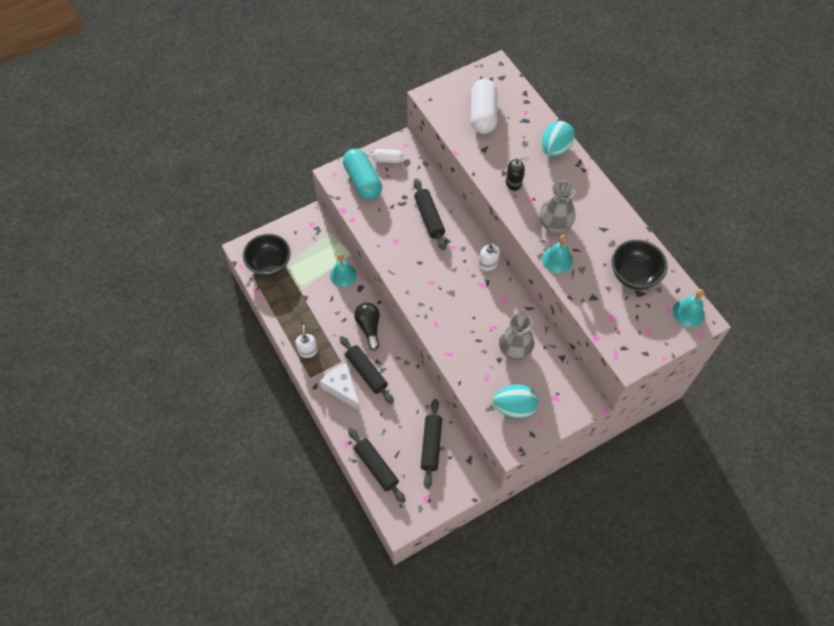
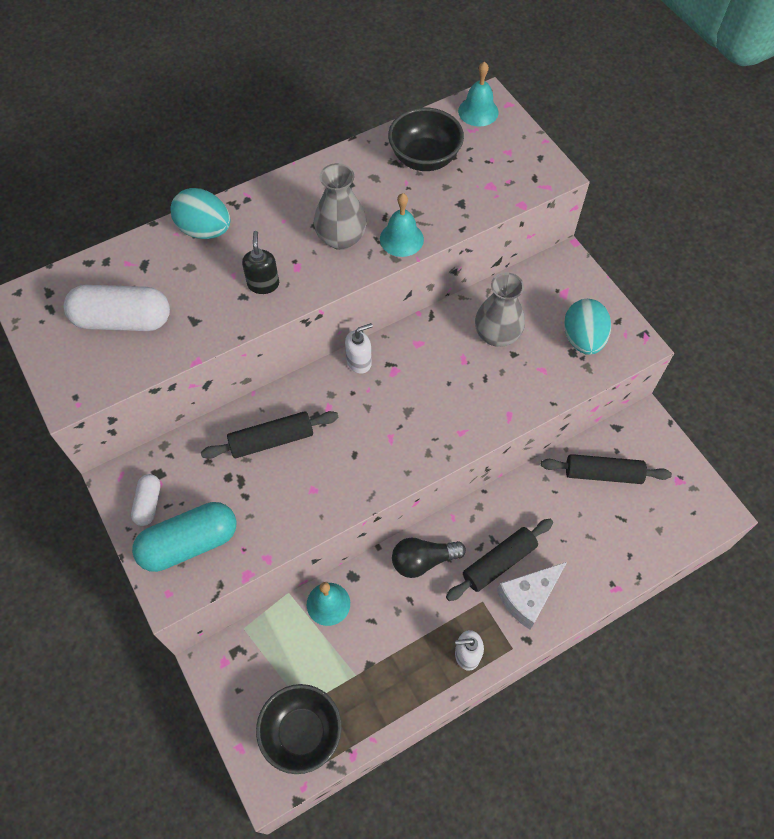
camera: 90 degrees left, 0 degrees up
black rolling pin [348,428,406,503] -> none

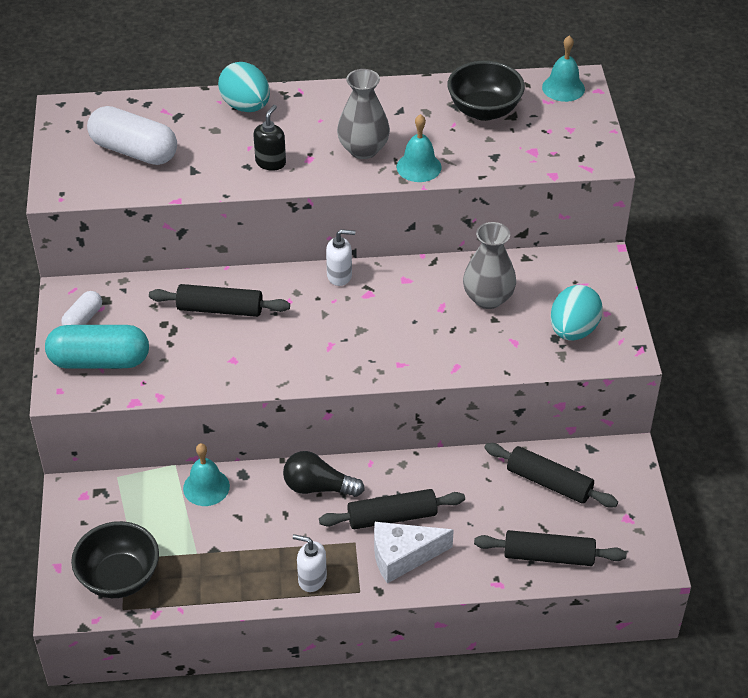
camera: 25 degrees right, 15 degrees down
none -> black rolling pin [474,530,627,566]

